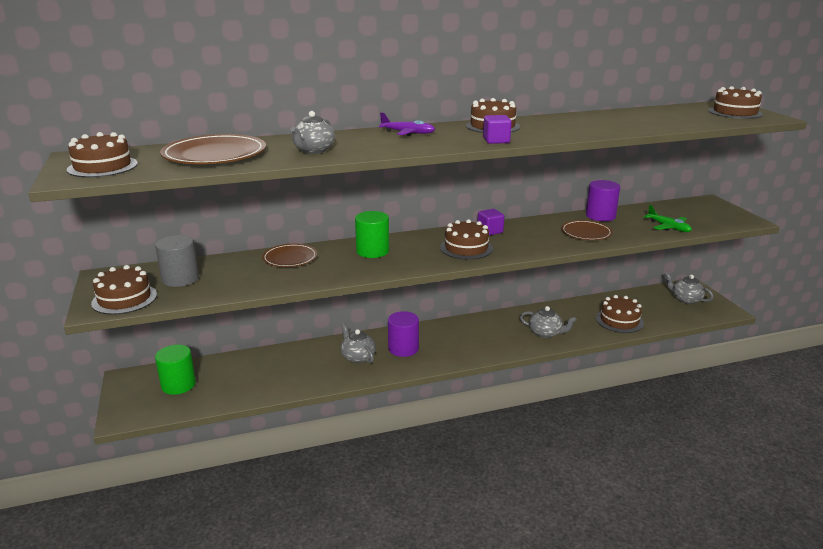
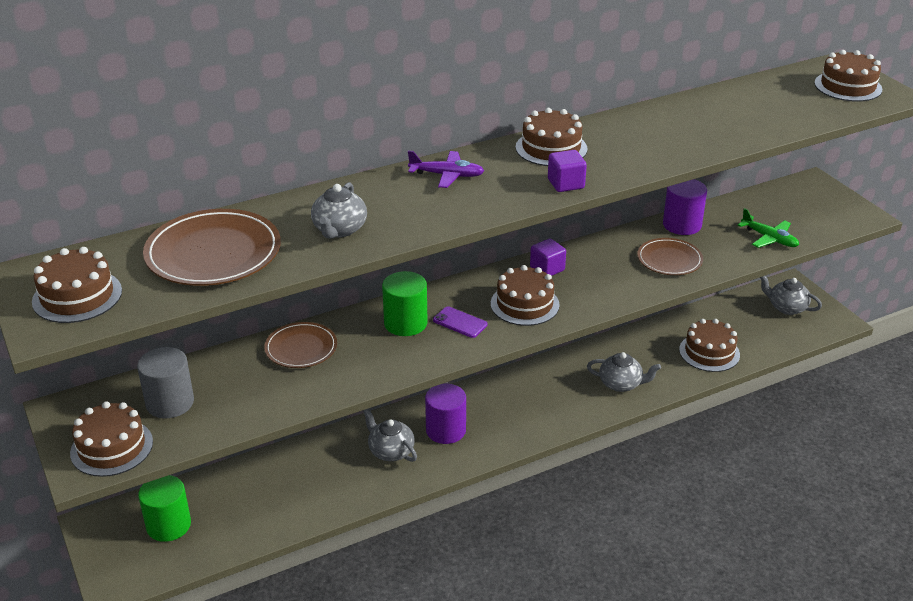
camera: 10 degrees left, 10 degrees up
none -> purple phone [433,306,487,338]

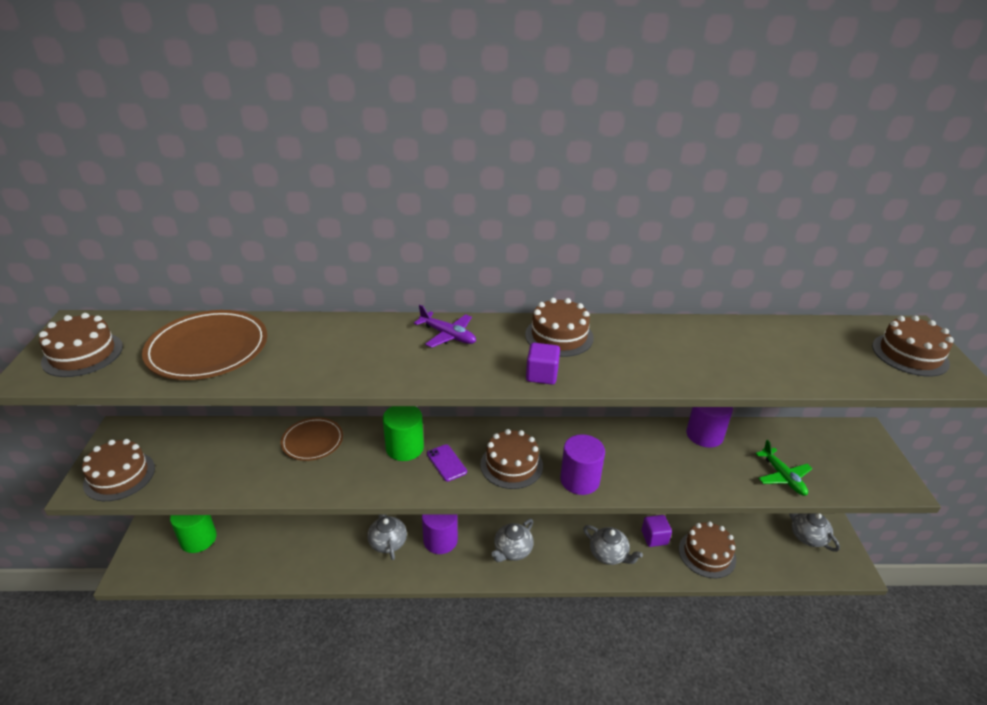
camera: 25 degrees right, 0 degrees up
grey cylinder [137,347,194,418] -> none
grey teapot [311,182,367,239] -> grey teapot moved to [491,519,534,562]
purple cube [530,239,566,276] -> purple cube moved to [641,515,672,547]
brown plate [637,238,703,275] -> none
none -> purple cylinder [560,434,605,495]

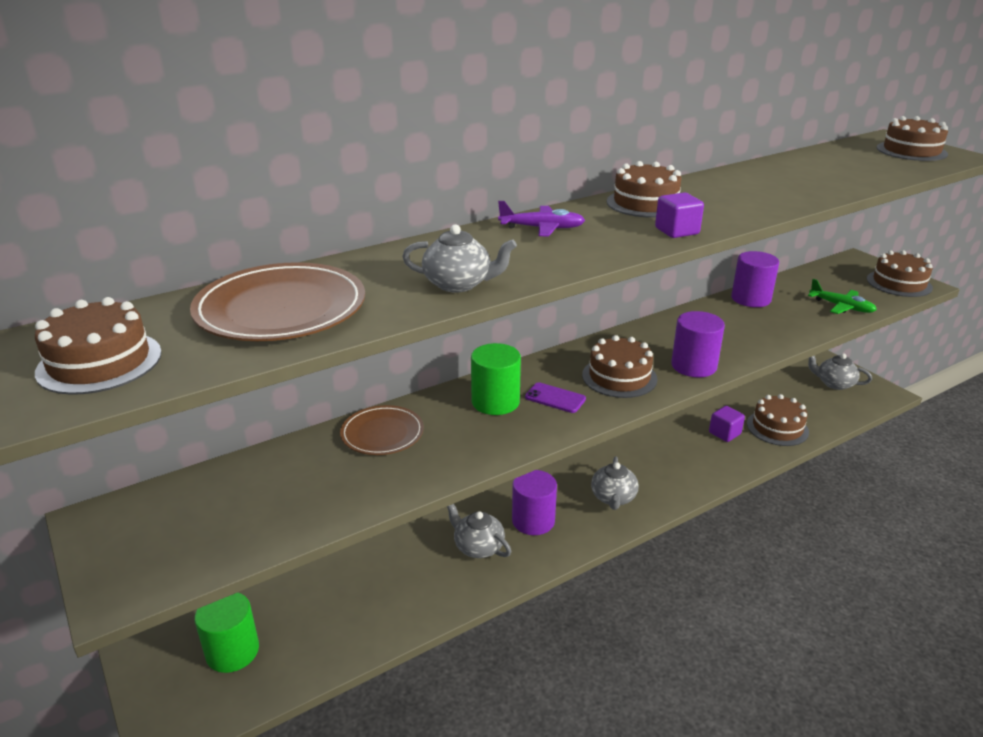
camera: 30 degrees left, 5 degrees down
brown cake [82,439,155,501] -> brown cake moved to [867,250,933,297]
grey teapot [583,525,643,565] -> grey teapot moved to [402,224,517,293]

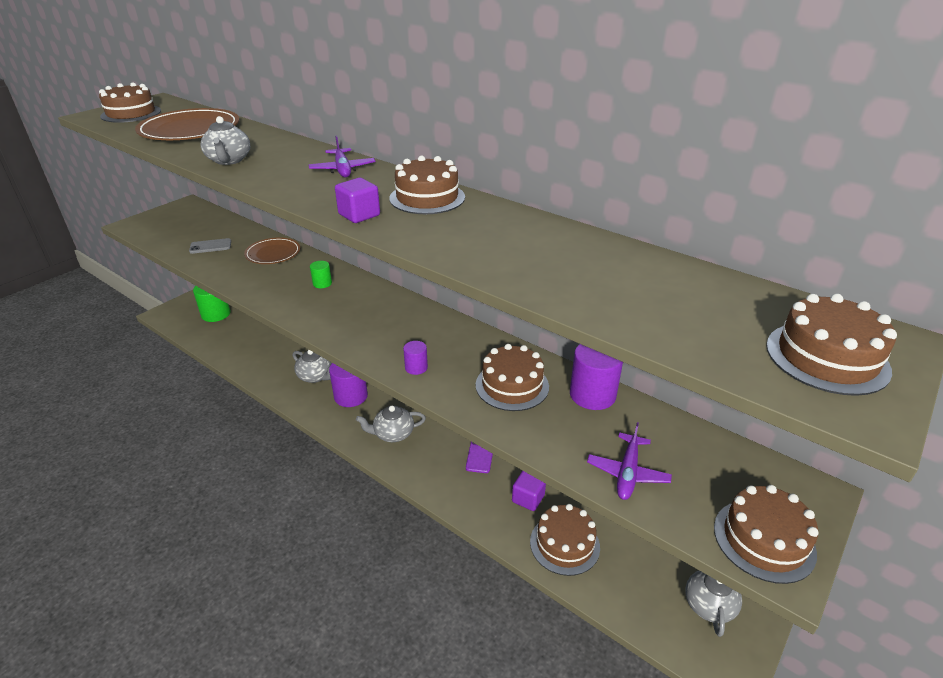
camera: 70 degrees right, 5 degrees up
grey teapot [447,504,511,558] -> grey teapot turned 105 degrees clockwise [293,350,332,383]
green cylinder [471,343,521,415] -> green cylinder [310,261,332,288], size x0.52
purple phone [525,382,586,413] -> purple phone moved to [466,442,493,473]
brown cake [582,335,657,398] -> brown cake moved to [476,344,549,411]
purple cylinder [671,311,725,377] -> purple cylinder [403,341,428,375], size x0.52
green plane [808,279,877,314] -> purple plane [587,422,672,500]
none -> grey phone [189,238,231,254]

